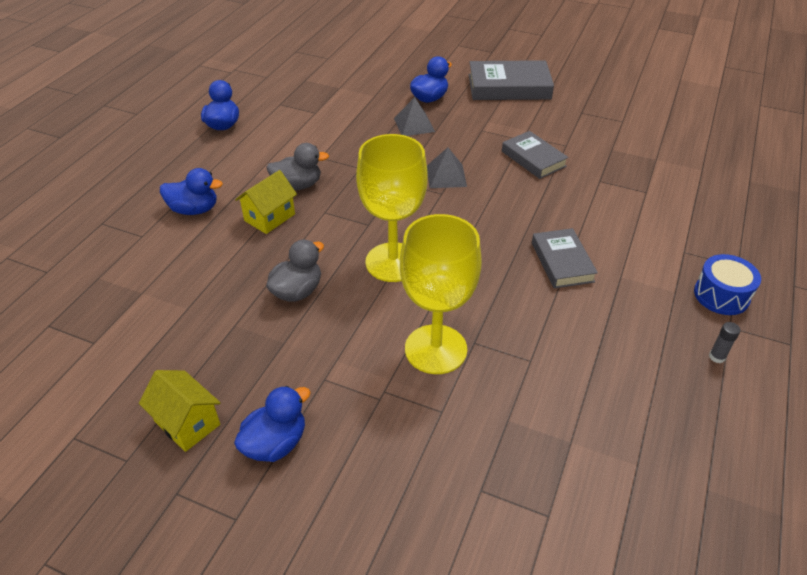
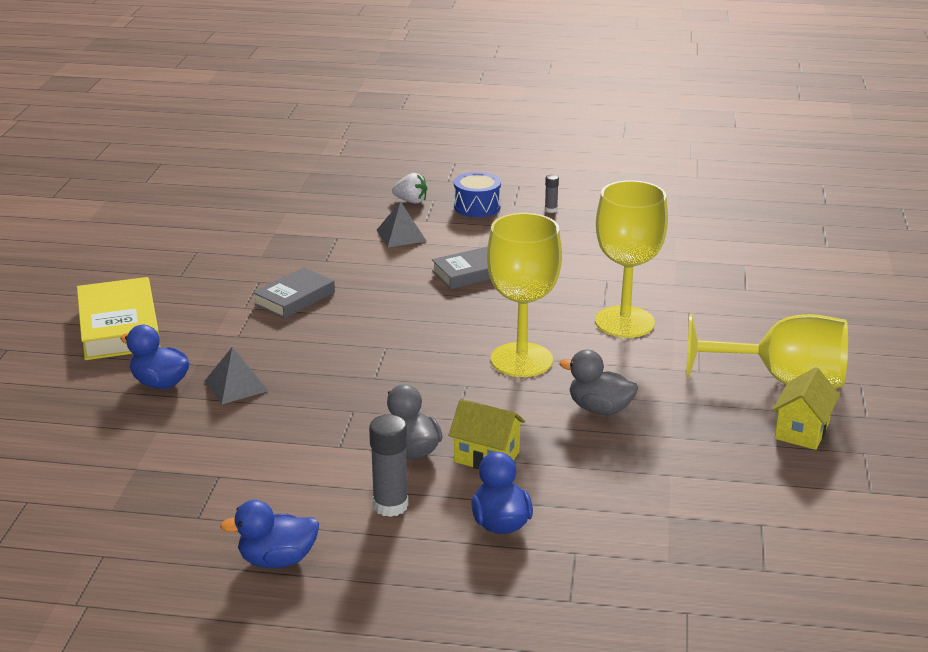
camera: 105 degrees left, 15 degrees down
blue duck [234,386,311,462] -> yellow goblet [686,314,848,388]
grey pyramid [427,147,467,188] -> grey pyramid moved to [377,201,427,247]
grey book [469,60,554,100] -> yellow book [77,277,161,360]
none -> grey glue stick [369,415,408,517]
none -> white strawberry [392,173,427,204]

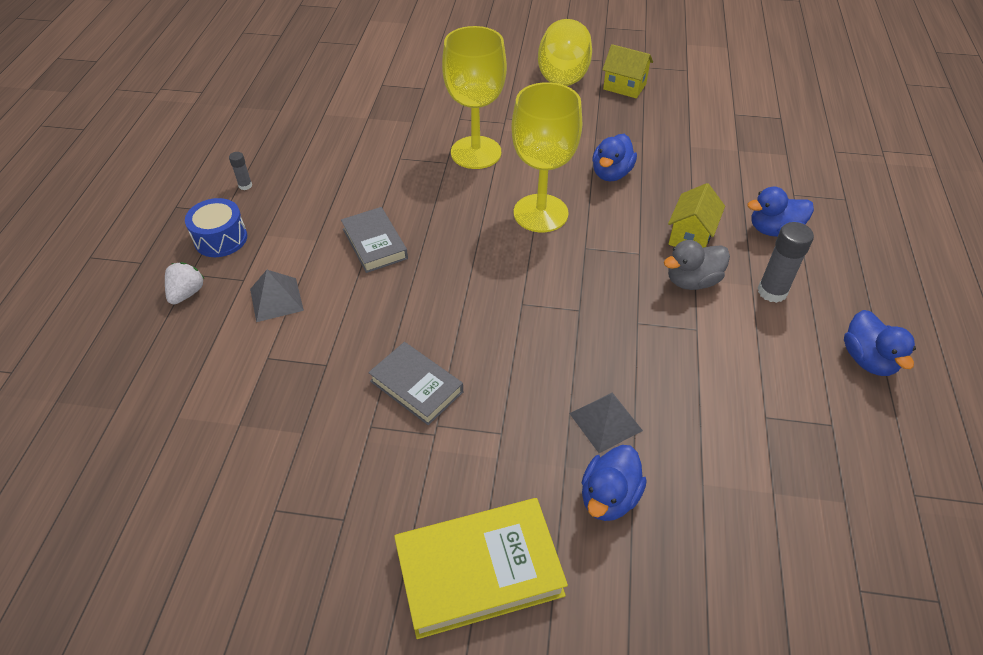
camera: 90 degrees left, 20 degrees up
grey duck [559,350,638,415] -> blue duck [592,134,637,181]

